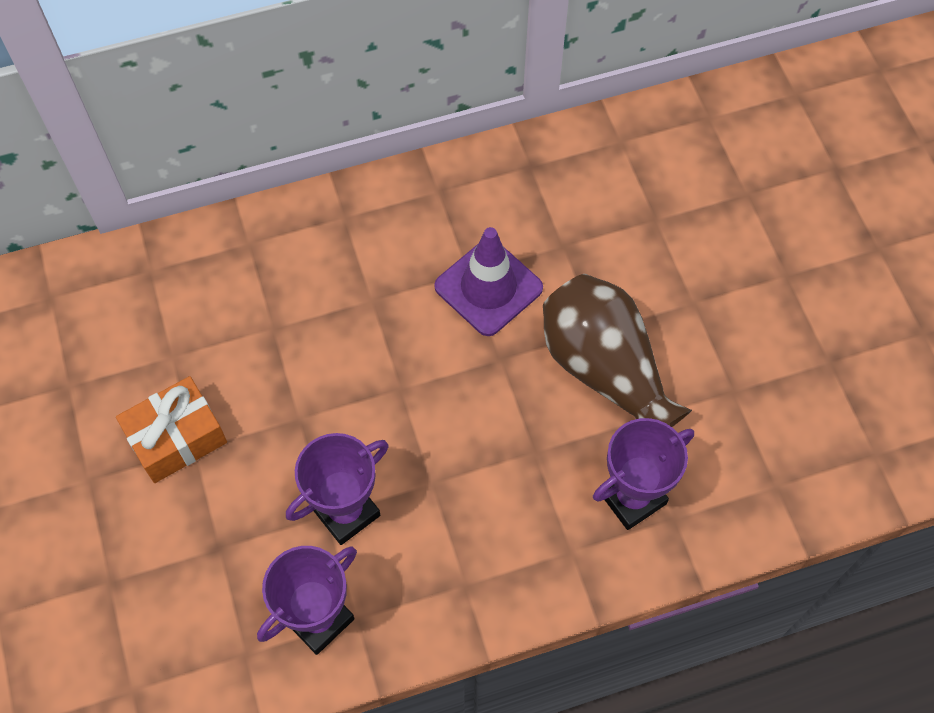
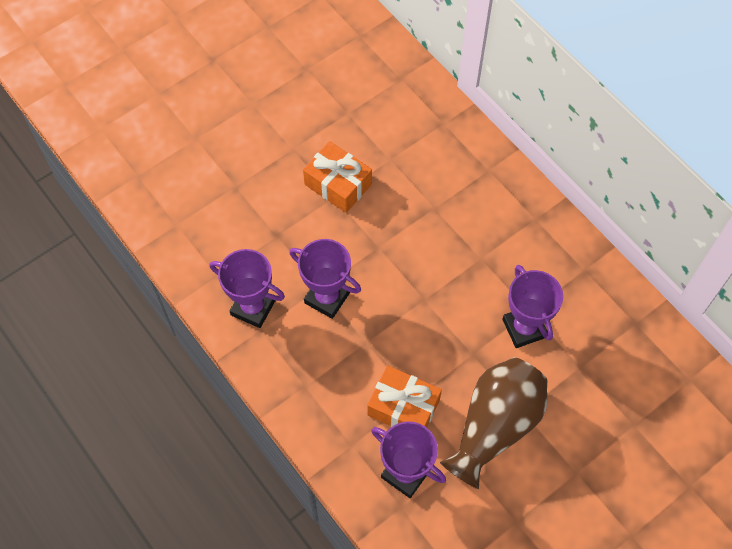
camera: 70 degrees right, 0 degrees up
purple traffic cone [434,227,543,336] -> purple trophy [502,265,563,348]
none -> orange gift [367,365,442,428]

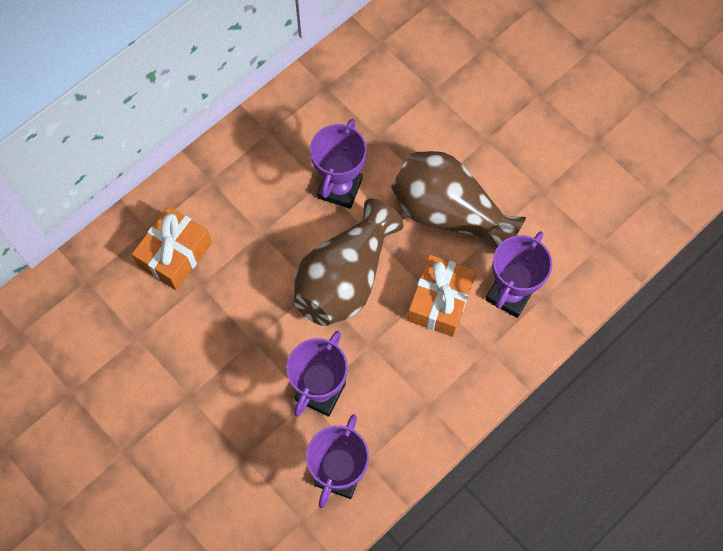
camera: 95 degrees left, 5 degrees up
orange gift [303,141,372,213] -> orange gift moved to [132,206,212,290]
purple trophy [502,265,563,348] -> purple trophy turned 45 degrees counterclockwise [310,119,367,209]
none -> brown vase [294,199,404,326]

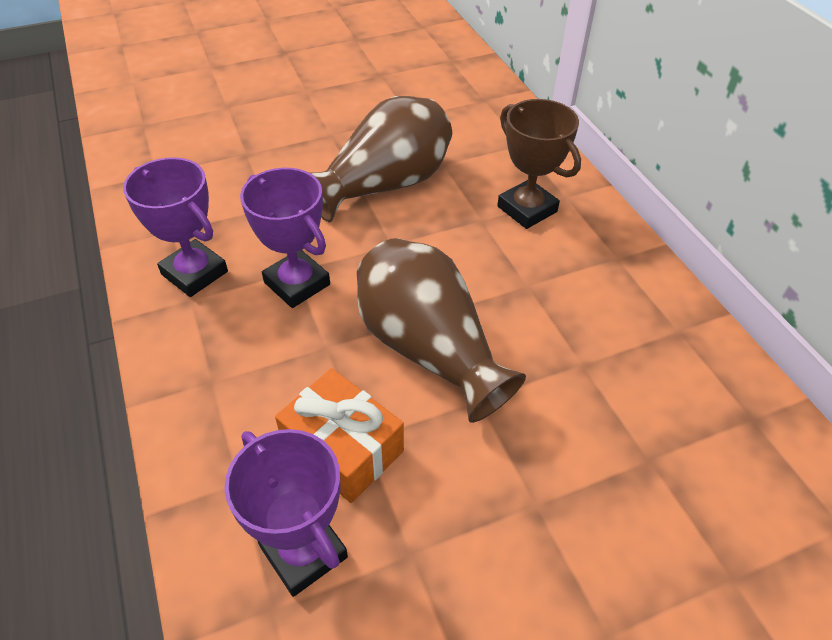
camera: 110 degrees right, 20 degrees down
orange gift [132,206,212,290] -> brown trophy [497,99,581,229]
purple trophy [310,119,367,209] -> none
brown vase [391,151,526,248] -> brown vase moved to [309,96,452,222]

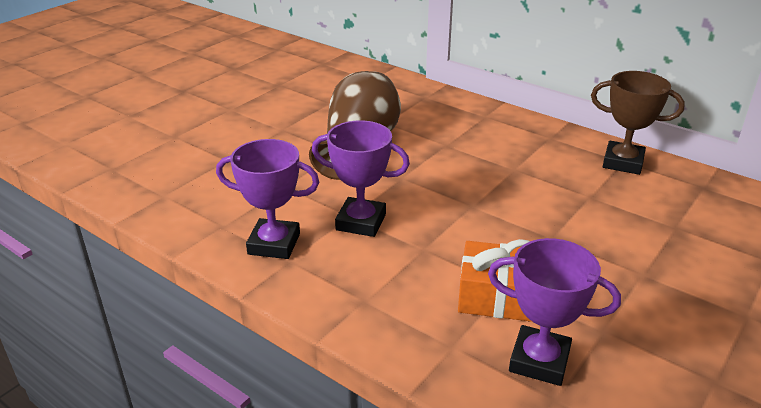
camera: 30 degrees left, 15 degrees down
brown vase [357,238,526,423] -> none
brown trophy [497,99,581,229] -> brown trophy moved to [591,71,685,175]

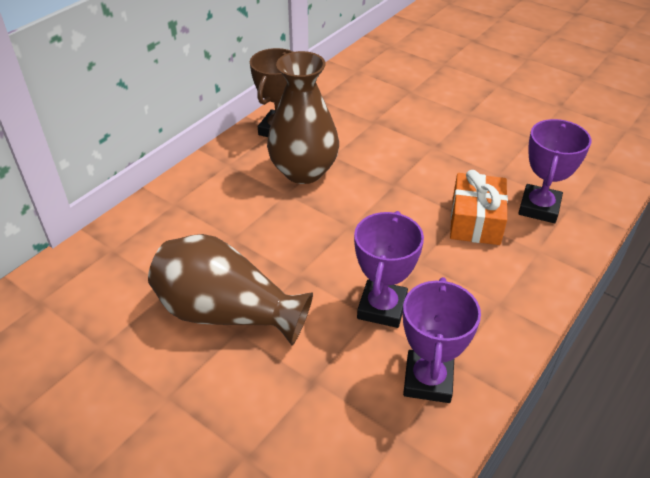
camera: 90 degrees left, 10 degrees up
none -> brown vase [267,51,339,184]

